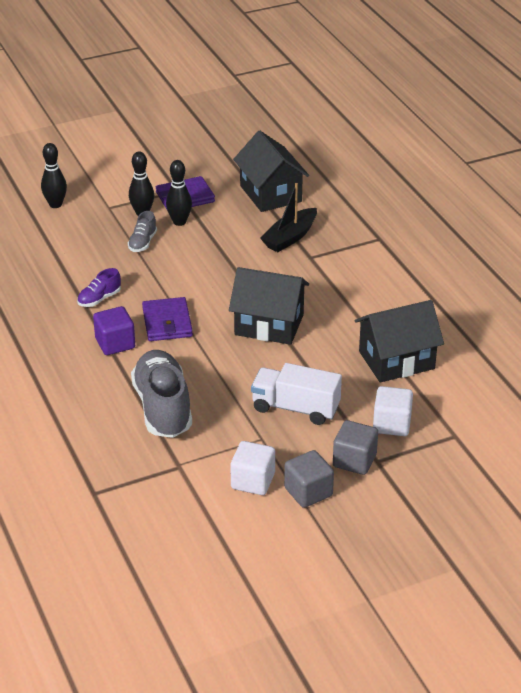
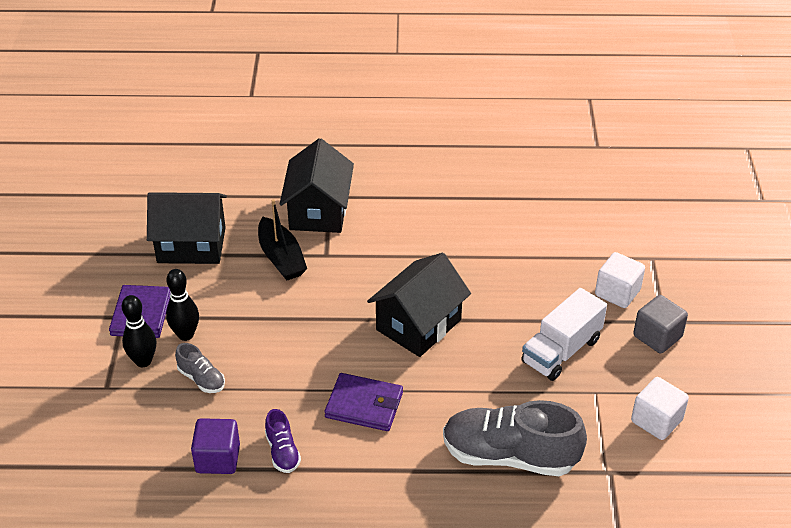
camera: 65 degrees left, 5 degrees up
black bowling pin [41,143,67,208] -> none
purple cube [93,306,135,355] -> purple cube moved to [191,418,240,474]
grey cube [284,450,334,508] -> none
black house [355,300,444,383] -> black house moved to [279,138,354,233]

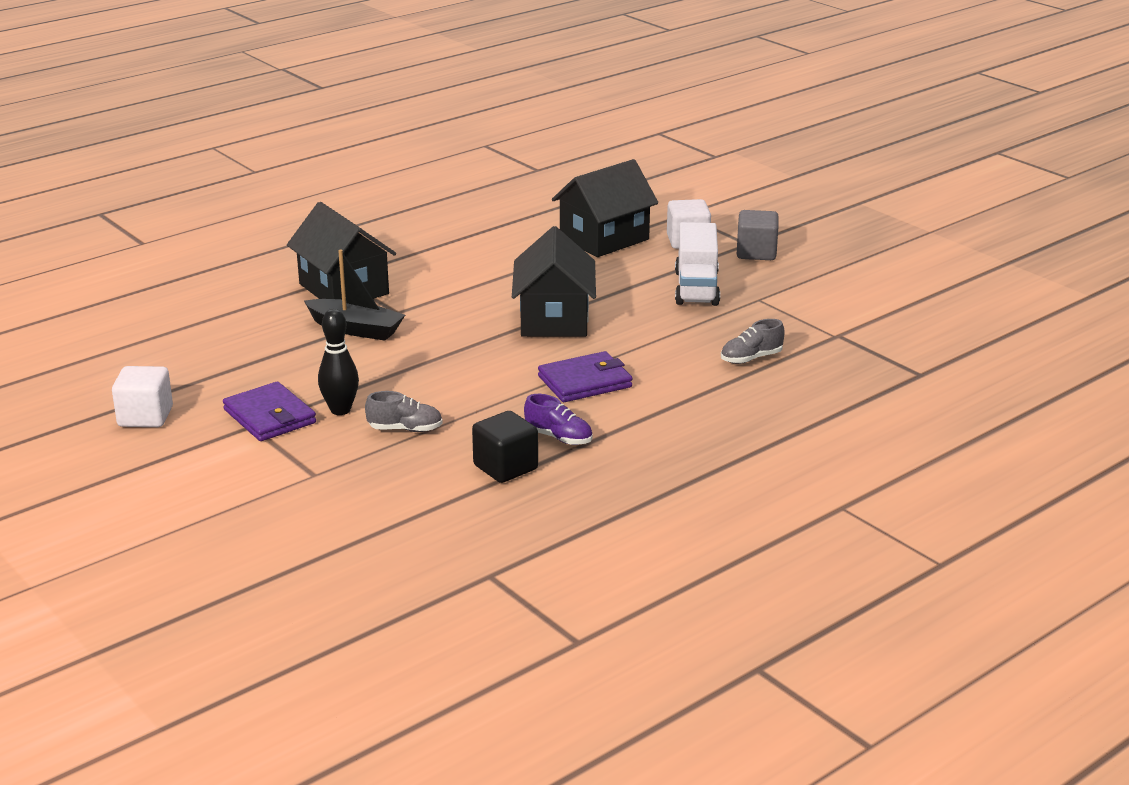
camera: 40 degrees left, 15 degrees down
black bowling pin [122,295,156,367] -> none
black house [147,192,227,264] -> black house moved to [552,159,658,257]
purple cube [191,418,240,474] -> black cube [472,411,538,483]
grey shoe [443,400,587,476] -> grey shoe [721,319,785,364], size x0.47
white cube [631,377,689,440] -> white cube moved to [112,366,173,427]

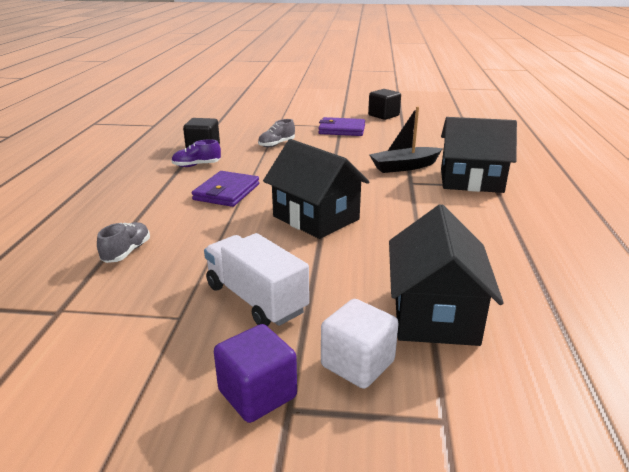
camera: 135 degrees right, 0 degrees up
white cube [112,366,173,427] -> black cube [368,89,401,120]
black bowling pin [318,309,359,415] -> none
grey cube [737,210,779,260] -> purple cube [214,324,297,423]

